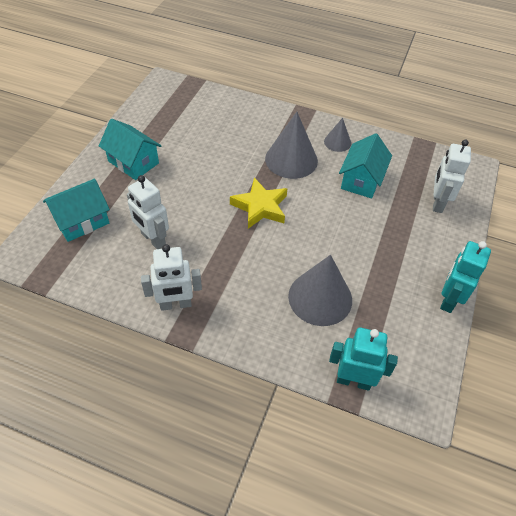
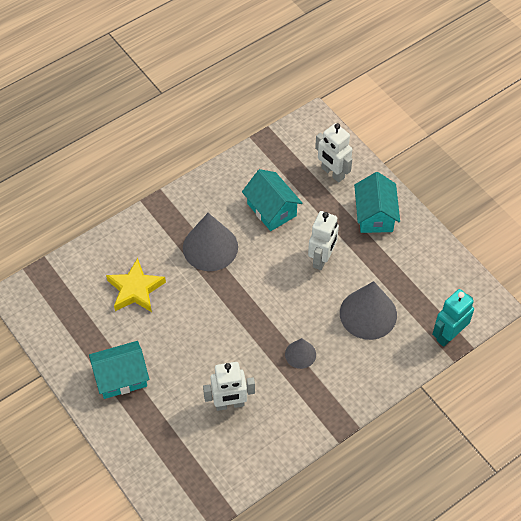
camera: 55 degrees left, 5 degrees up
turquoise house [43,179,110,242] -> turquoise house moved to [354,172,400,233]
white robot [141,244,202,311] -> white robot moved to [308,211,339,270]
yellow star [230,178,287,229] -> yellow star moved to [106,258,166,312]
grey cone [324,118,351,152] -> grey cone moved to [285,338,316,369]
turquoise robot [440,241,491,313] -> none

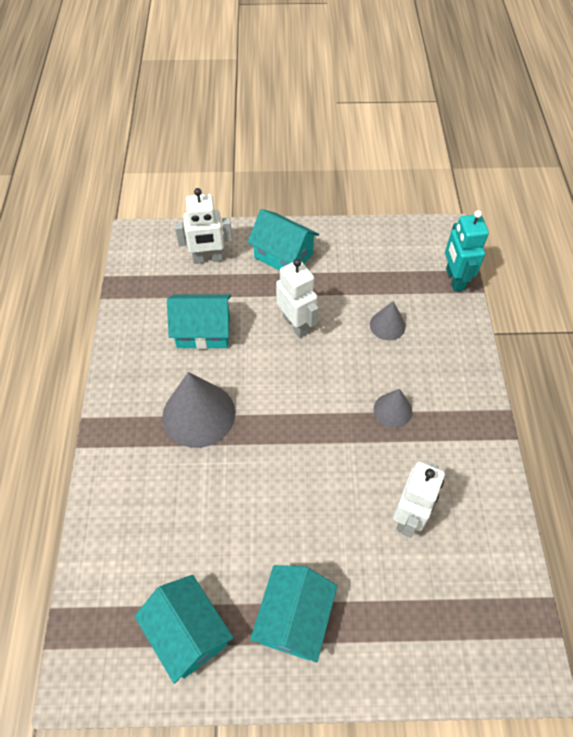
camera: 55 degrees left, 0 degrees up
yellow star [106,258,166,312] -> none
grey cone [340,281,397,340] -> grey cone [370,301,406,340], size x0.53
none -> turquoise house [135,575,234,684]

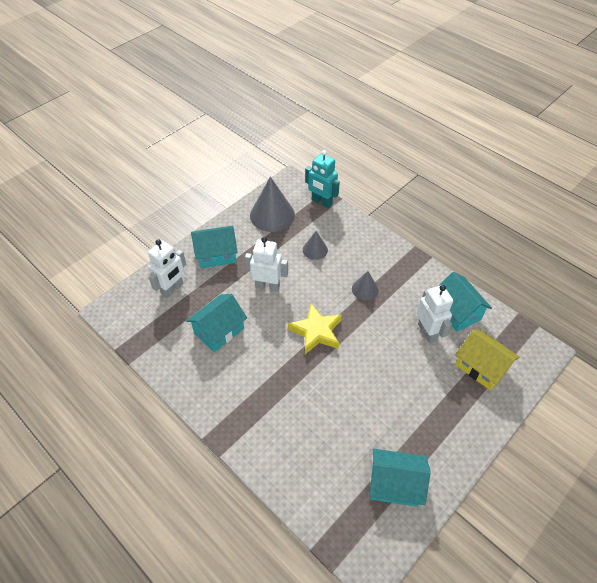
camera: 45 degrees left, 5 degrees down
grey cone [162,372,235,448] -> grey cone moved to [250,177,295,232]
turquoise house [250,565,337,663] -> turquoise house moved to [439,272,492,332]
none -> yellow star [288,304,342,354]
none -> yellow house [455,329,520,390]

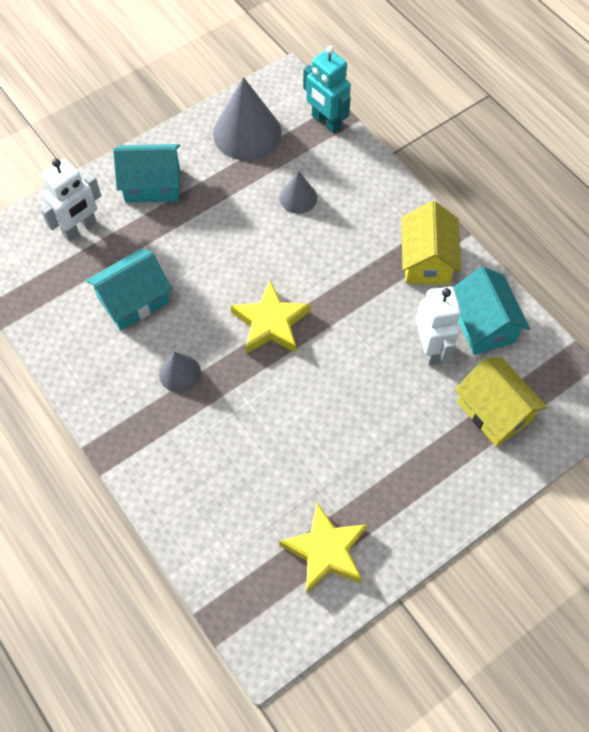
camera: 10 degrees right, 10 degrees up
white robot [245,237,288,292] -> none
grey cone [352,271,378,300] -> grey cone moved to [159,352,201,393]
turquoise house [369,449,431,507] -> yellow star [279,503,367,594]
none -> yellow house [401,201,461,285]

